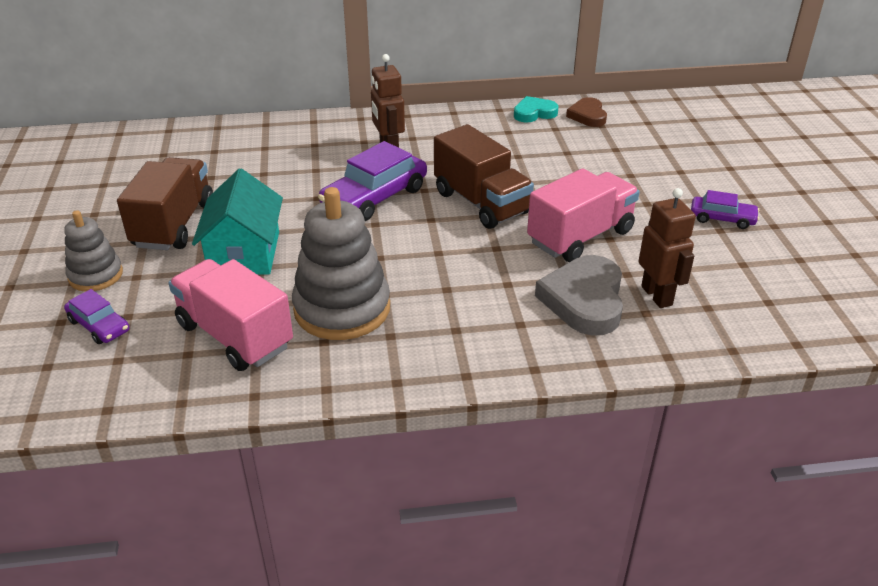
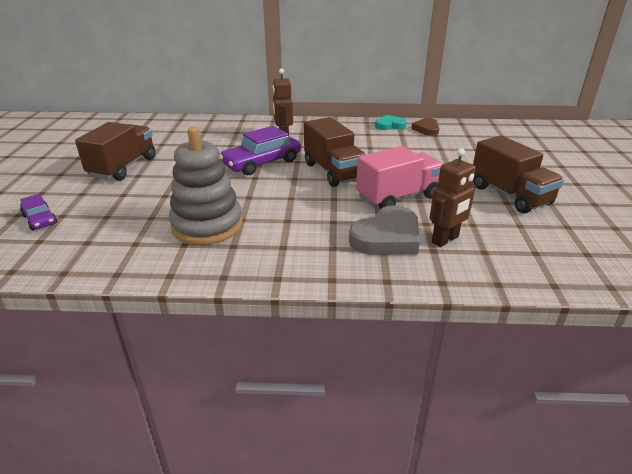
camera: 10 degrees right, 5 degrees down
grey stacking toy [64,210,123,292] -> none
pink truck [168,259,293,371] -> none
turquoise house [192,168,283,275] -> none
grey heart [535,255,623,336] -> grey heart turned 150 degrees counterclockwise [349,205,420,255]
brown robot [639,188,696,308] -> brown robot turned 60 degrees clockwise [430,148,476,247]
purple car [691,190,759,229] -> brown truck [473,136,564,213]

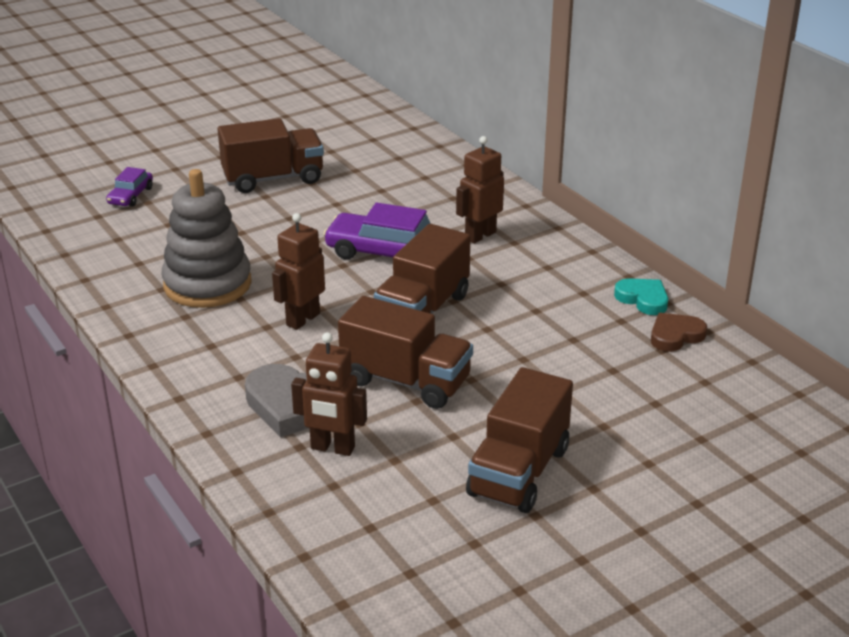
camera: 55 degrees right, 0 degrees up
pink truck [356,146,443,209] -> brown truck [338,296,473,409]
none -> brown robot [272,213,325,330]

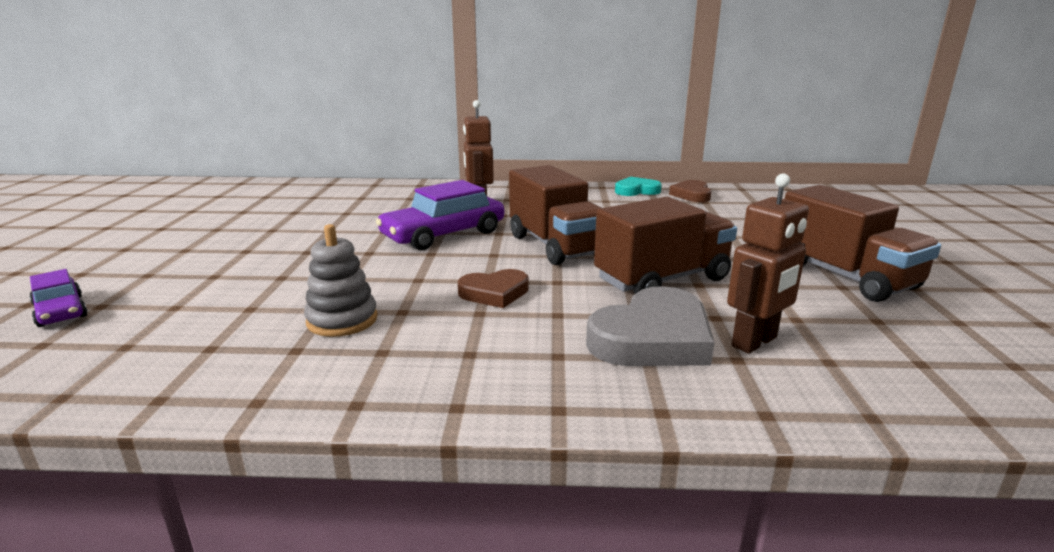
camera: 55 degrees left, 10 degrees down
grey stacking toy [162,169,252,308] -> grey stacking toy [304,224,378,337], size x0.57
brown truck [218,118,324,193] -> none
brown robot [272,213,325,330] -> brown heart [458,269,529,308]

